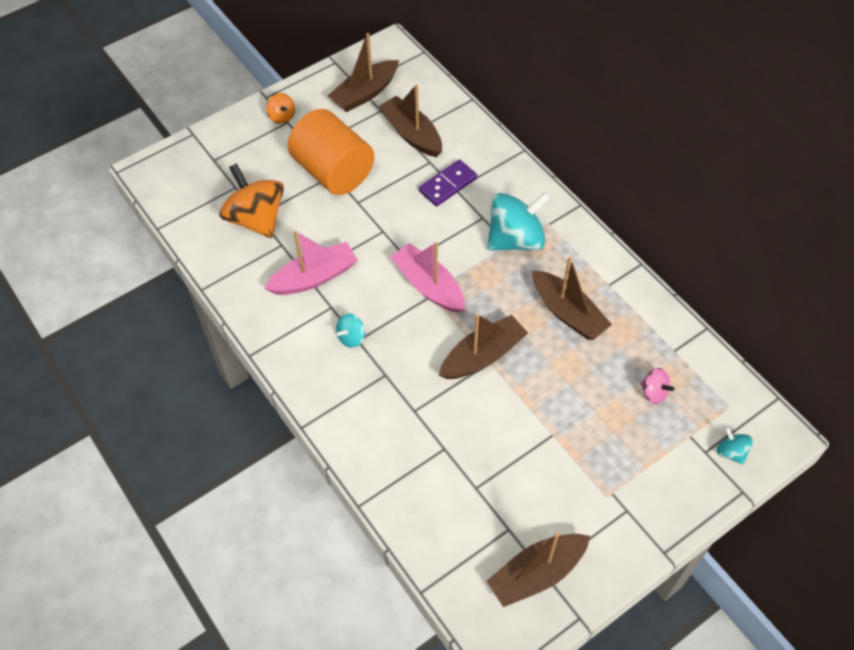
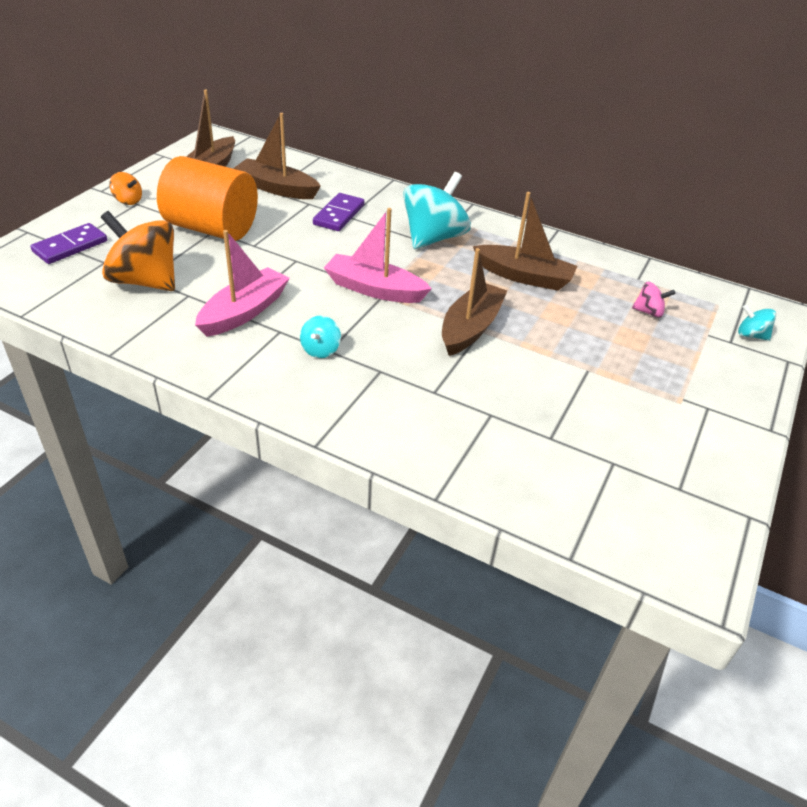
camera: 30 degrees left, 15 degrees down
brown boat [487,532,590,607] -> none
none -> purple domino [30,223,107,264]

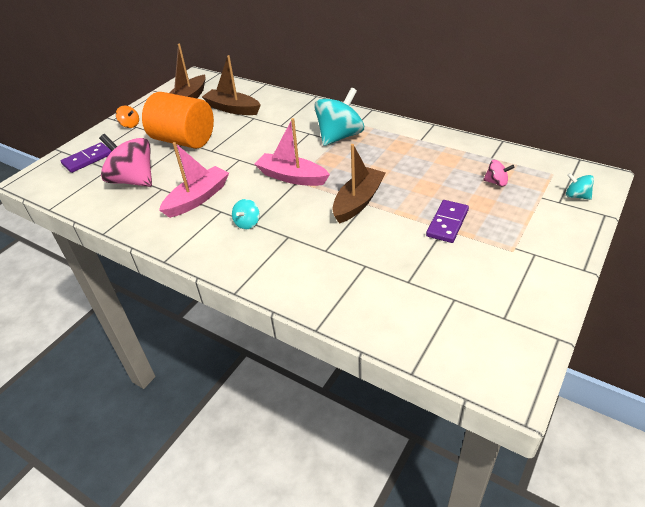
camera: 10 degrees right, 0 degrees up
orange spinning top [101,211,175,291] -> pink spinning top [99,134,152,187]
purple domino [313,193,364,231] -> purple domino moved to [426,200,469,243]
brown boat [473,192,577,291] -> none

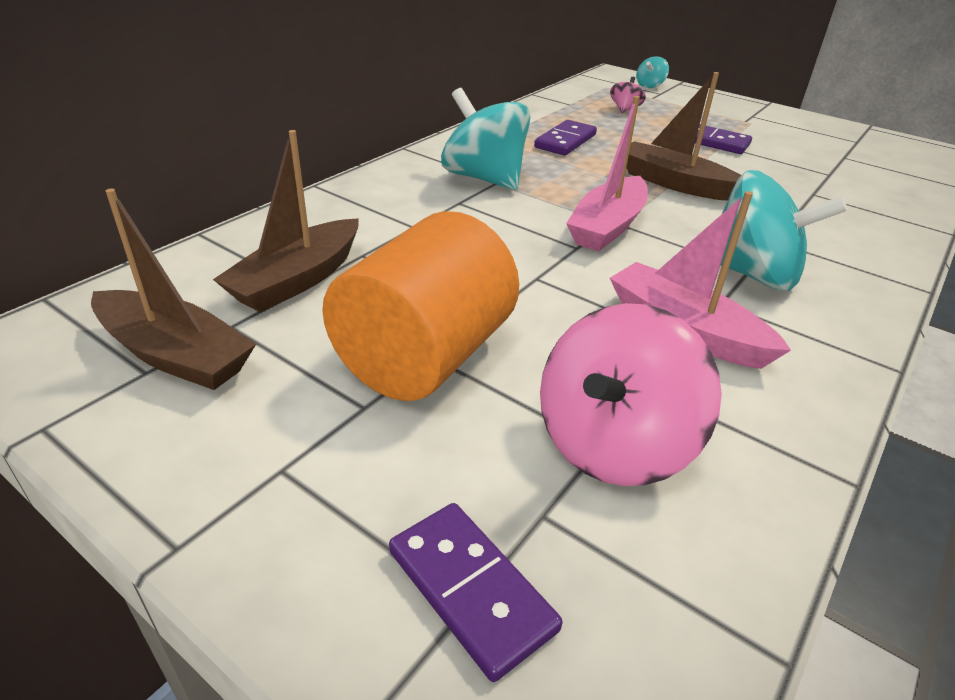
camera: 90 degrees left, 5 degrees down
orange spinning top [116,105,139,128] -> none
turquoise spinning top [232,199,260,229] -> turquoise spinning top [720,170,847,291], size x2.17
none -> purple domino [534,120,597,155]

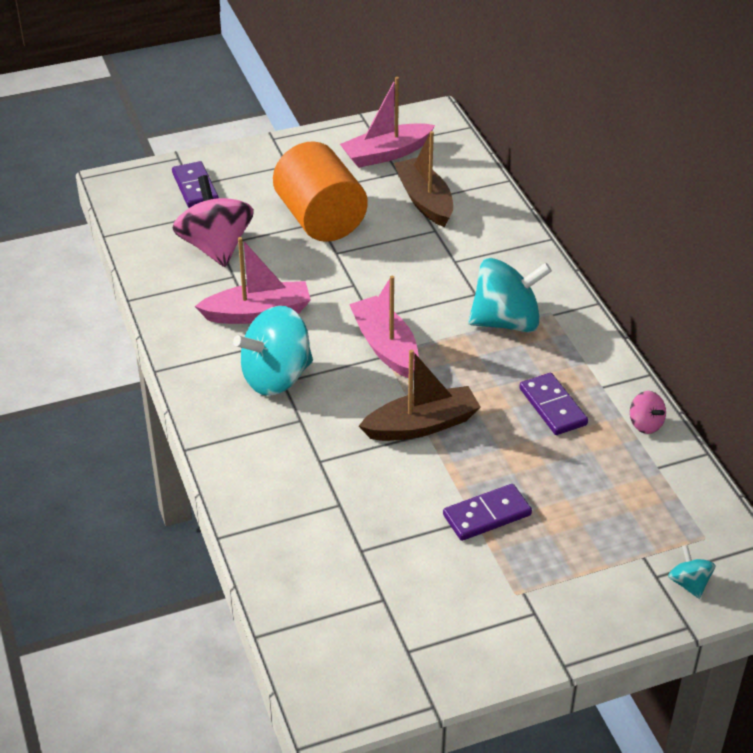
camera: 125 degrees right, 5 degrees up
brown boat [91,189,256,390] -> pink boat [340,77,435,168]
purple domino [389,503,562,682] -> purple domino turned 75 degrees clockwise [172,161,219,208]
pink spinning top [610,77,646,113] -> pink spinning top moved to [630,391,666,434]

